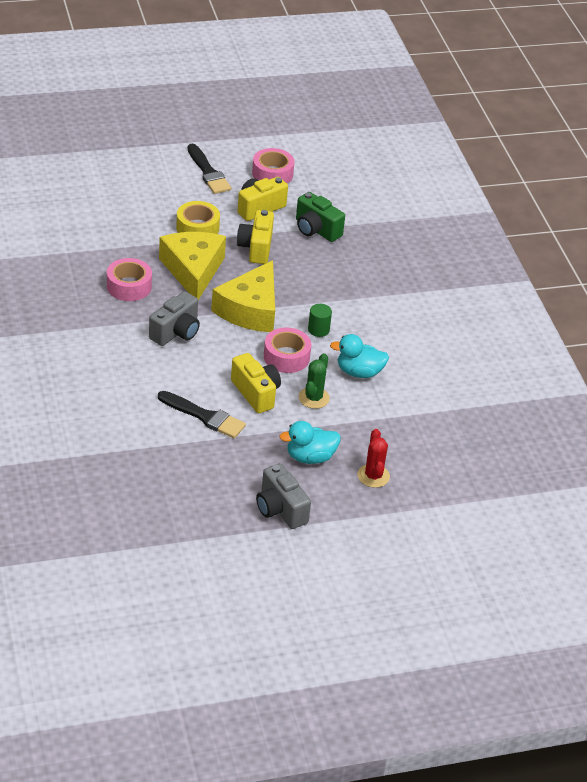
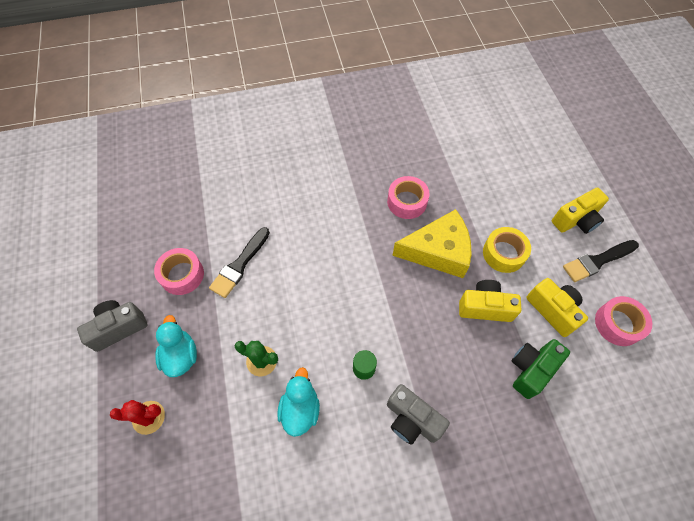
camera: 95 degrees right, 20 degrees up
grey camera [149,291,200,346] -> grey camera moved to [387,384,450,445]
yellow cheese [211,260,275,332] -> none
yellow camera [231,353,281,413] -> yellow camera moved to [552,187,609,234]
pink tape [264,327,311,373] -> pink tape moved to [154,248,204,295]

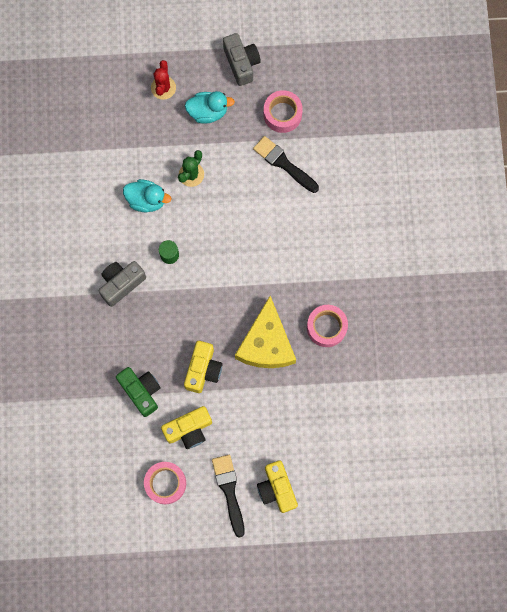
camera: 100 degrees right, 15 degrees up
yellow tape [483,227,531,273] -> none

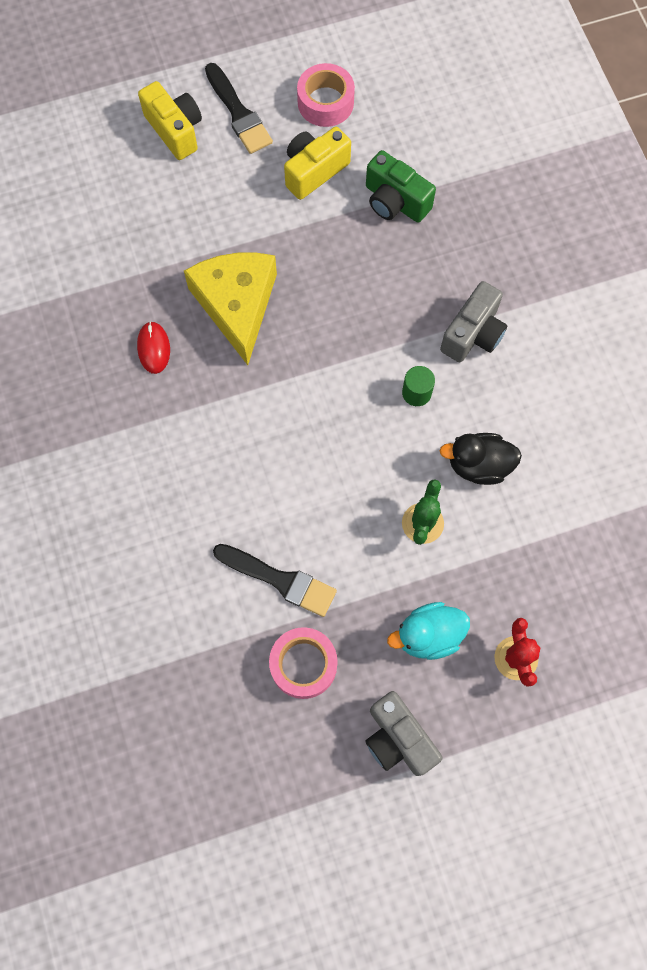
camera: 165 degrees right, 5 degrees down
turquoise duck [123,179,171,212] -> black duck [440,433,522,485]
yellow camera [184,341,223,393] -> none
pink tape [307,305,348,347] -> red mouse [137,321,170,374]

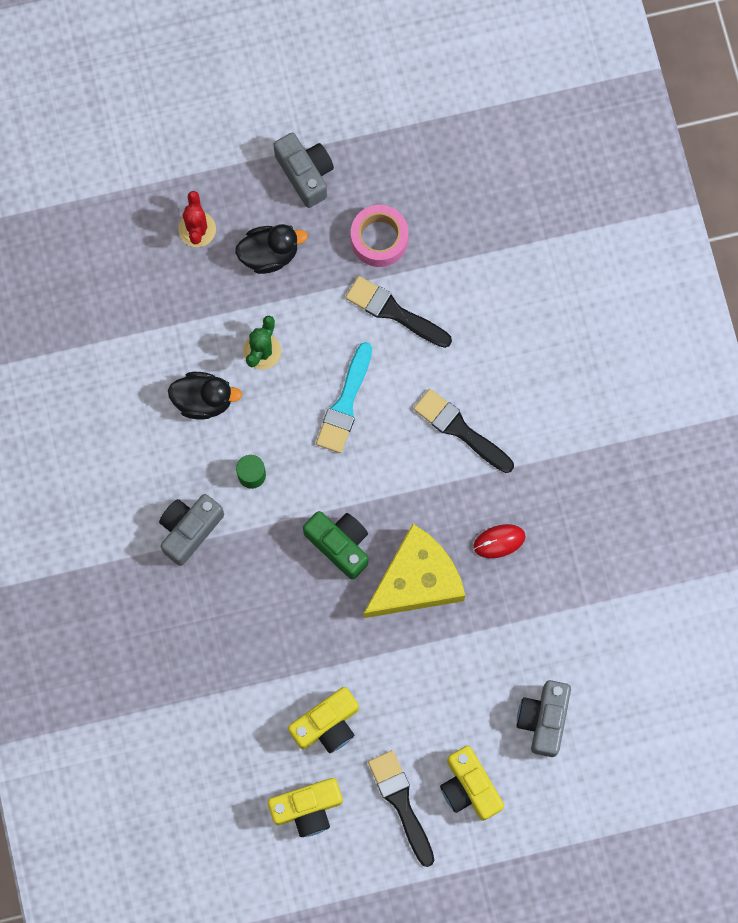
camera: 175 degrees left, 5 degrees up
red mouse [137,321,170,374] -> red mouse turned 75 degrees clockwise [473,524,525,558]
yellow cheese [184,253,277,365] -> yellow cheese turned 120 degrees counterclockwise [363,524,465,618]
pink tape [297,63,355,127] -> yellow camera [268,778,343,837]
green camera [366,150,436,223] -> green camera moved to [303,511,368,579]
turquoise duck [387,602,470,660] -> black duck [235,224,308,274]
none -> turquoise brush [316,342,372,453]
none -> black brush [414,389,514,473]
none -> grey camera [517,680,571,757]

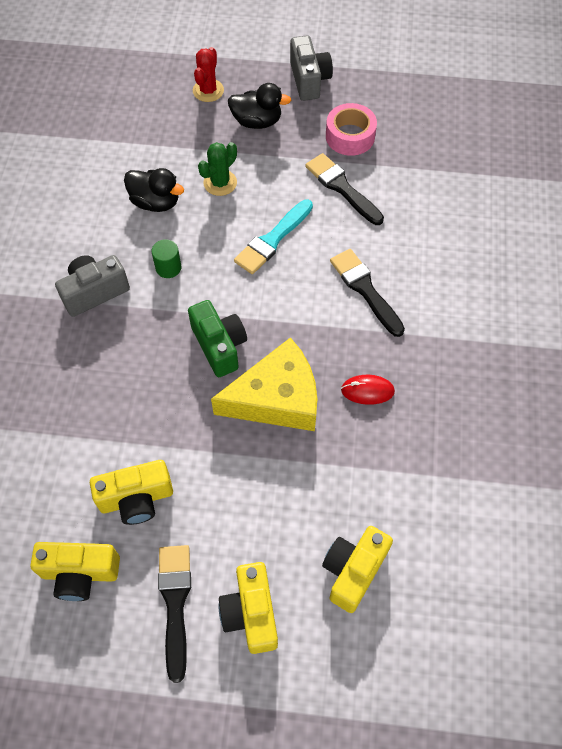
camera: 20 degrees right, 15 degrees down
grey camera [517,680,571,757] -> yellow camera [322,526,393,613]

